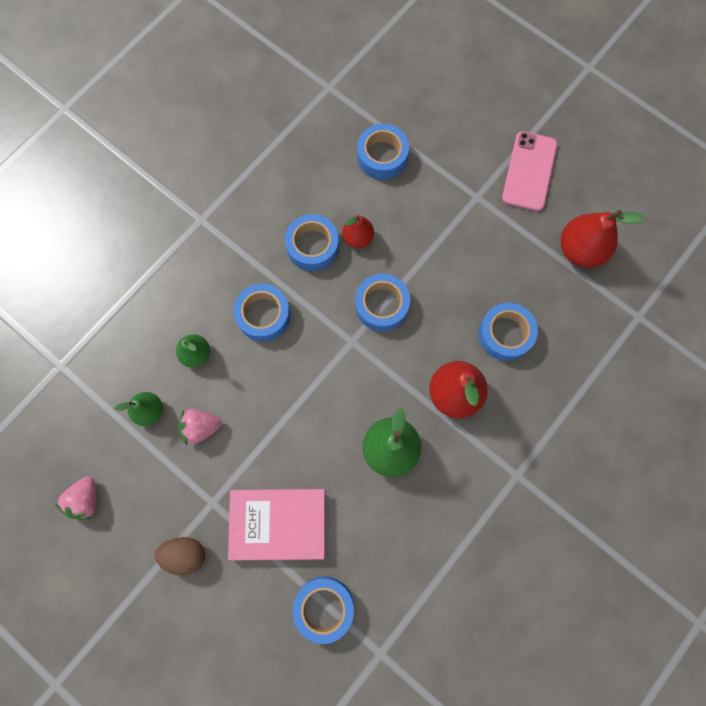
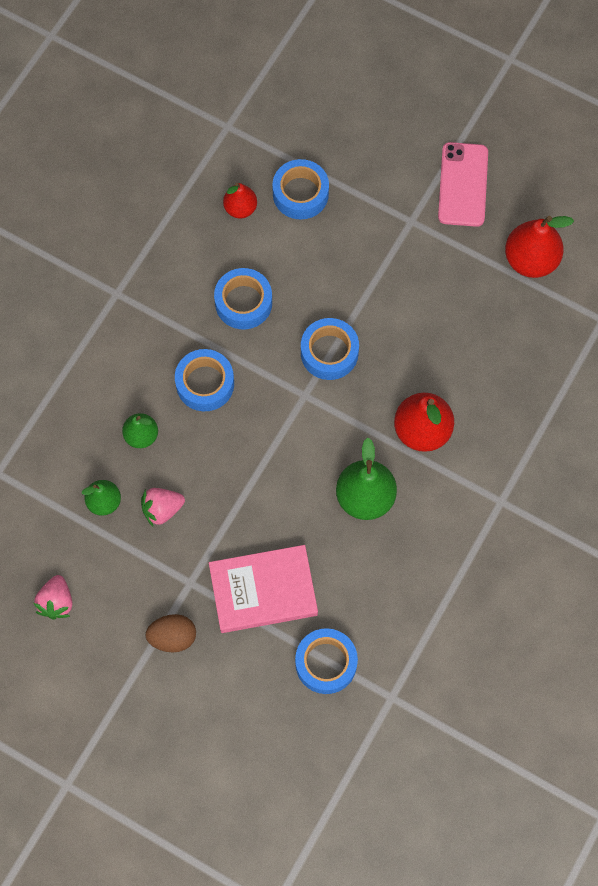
camera: 10 degrees left, 5 degrees down
red pear [342,215,374,248] -> red pear moved to [223,183,257,218]
blue tape [478,303,538,361] -> none

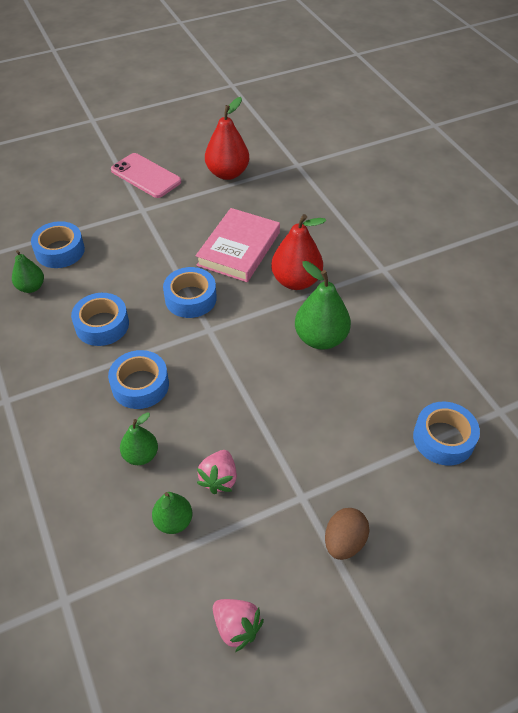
camera: 55 degrees left, 20 degrees down
pink book [209,545,318,633] -> pink book moved to [196,208,280,282]
red pear [223,183,257,218] -> green pear [12,250,44,293]

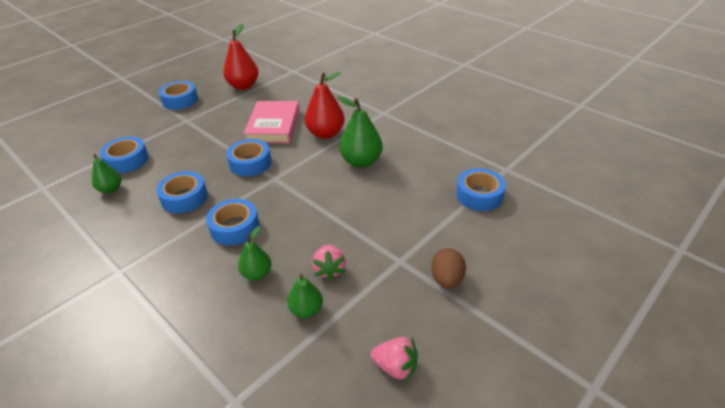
camera: 20 degrees left, 10 degrees down
pink phone [111,153,181,198] -> blue tape [159,81,198,110]

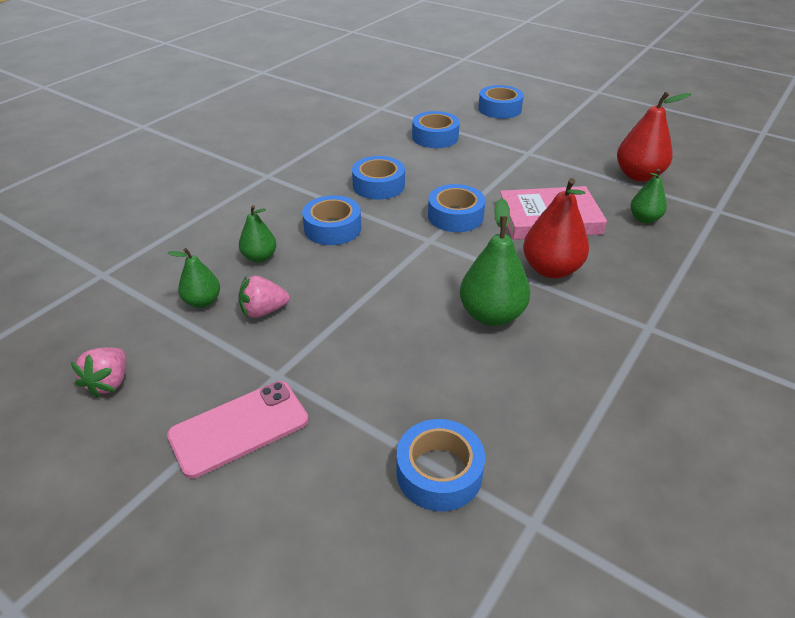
camera: 80 degrees right, 0 degrees up
green pear [92,154,121,193] -> green pear moved to [630,169,667,223]
blue tape [159,81,198,110] -> blue tape moved to [478,85,524,119]
brown egg [431,248,466,289] -> pink phone [167,381,309,479]

